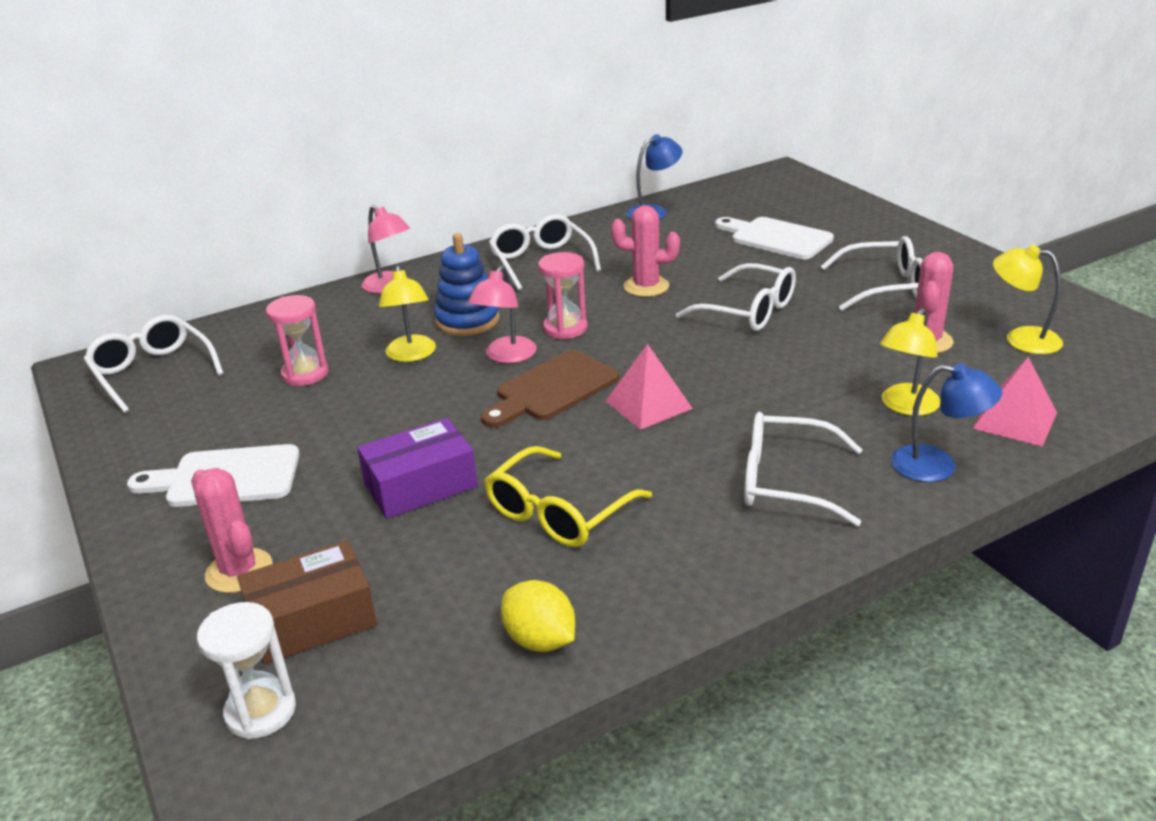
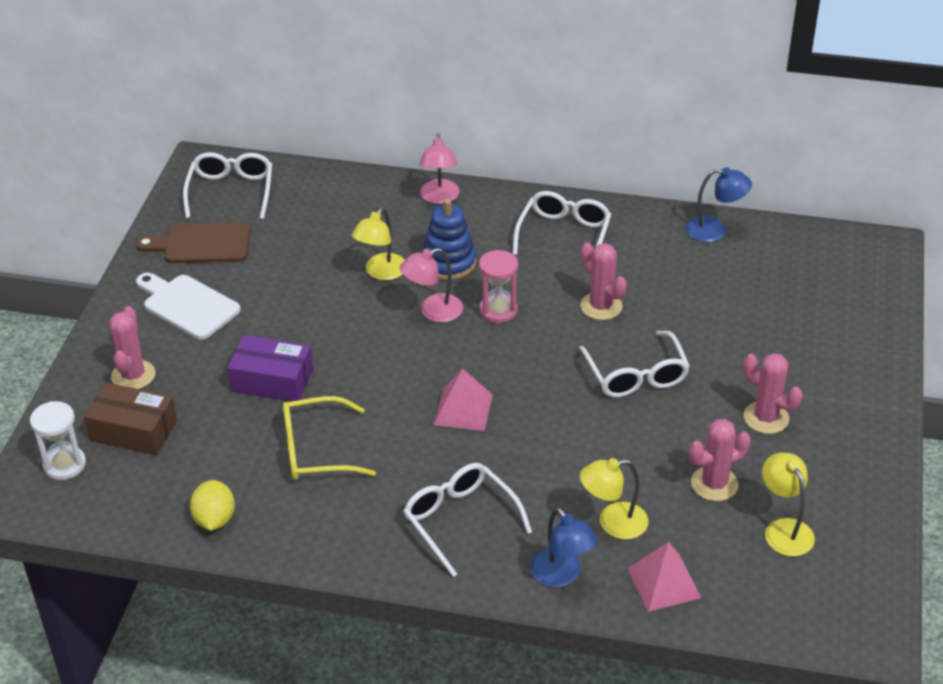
camera: 40 degrees right, 10 degrees up
pink hourglass [266,295,328,386] -> none
brown cutting board [481,350,619,428] -> brown cutting board moved to [135,222,250,263]
white cutting board [715,217,834,259] -> none
white glasses [821,236,923,311] -> pink cactus [743,353,802,434]

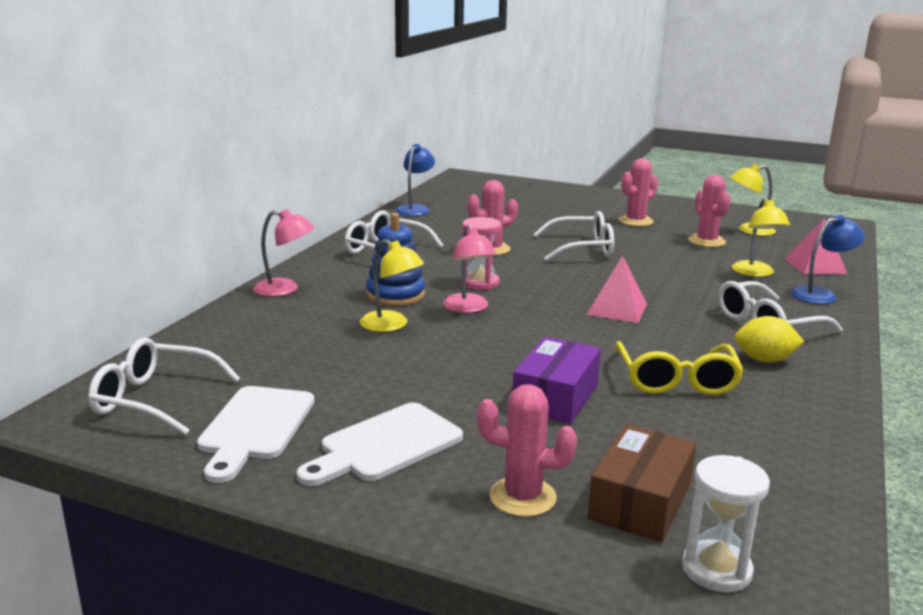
camera: 80 degrees left, 20 degrees down
brown cutting board [135,222,250,263] -> white cutting board [197,386,315,483]
yellow lemon [190,480,235,531] -> yellow lemon moved to [735,316,804,362]

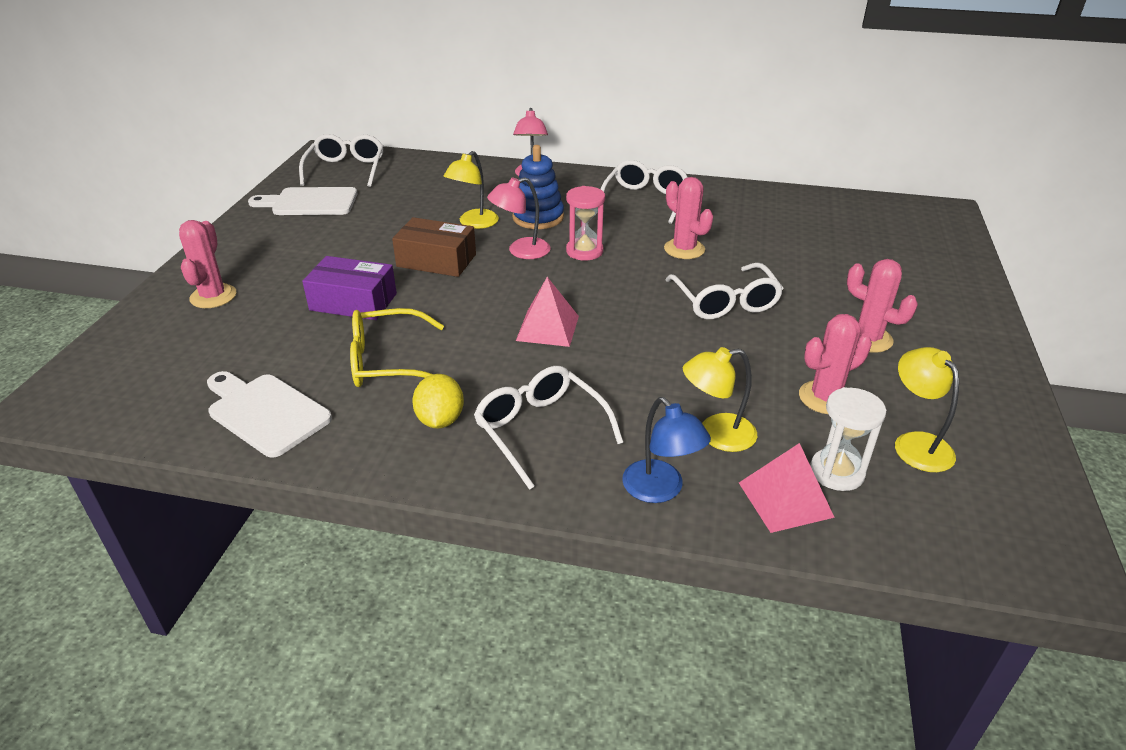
camera: 80 degrees right, 15 degrees up
white cutting board [297,402,463,486] -> white cutting board moved to [207,371,332,458]
blue lamp [395,144,435,216] -> none
brown box [588,424,696,542] -> brown box moved to [392,217,476,277]
white hourglass [682,455,770,592] -> white hourglass moved to [810,387,886,491]

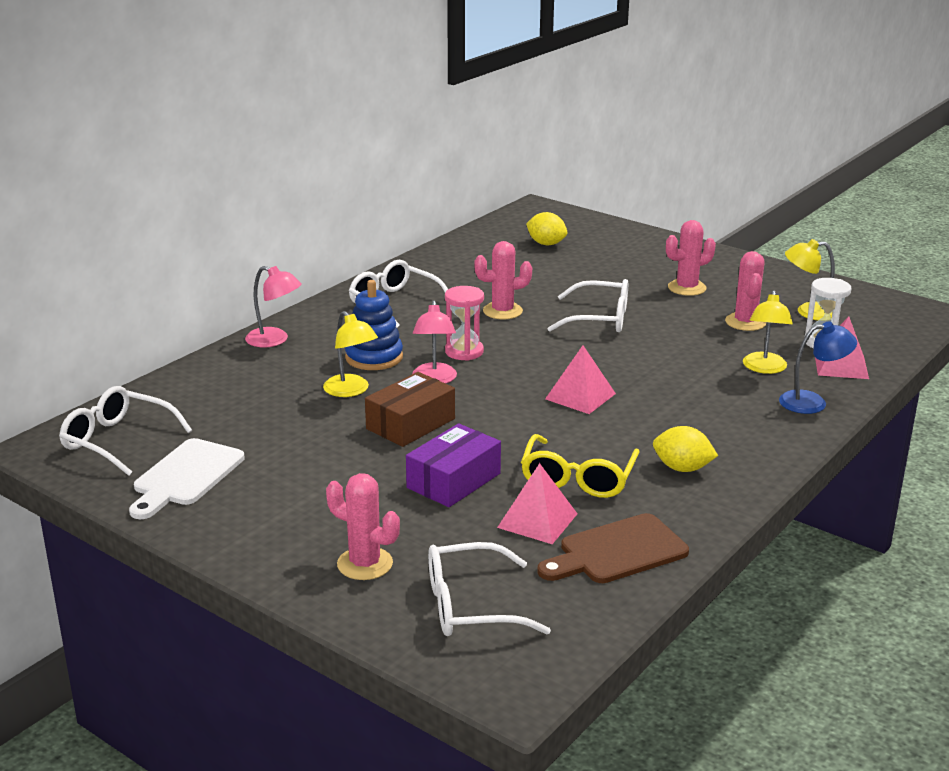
camera: 65 degrees left, 10 degrees down
white cutting board [207,371,332,458] -> brown cutting board [537,513,689,583]
white glasses [474,366,624,490] -> white glasses moved to [428,542,551,636]
none -> pink pyramid [497,463,577,544]
none -> yellow lemon [526,212,568,245]

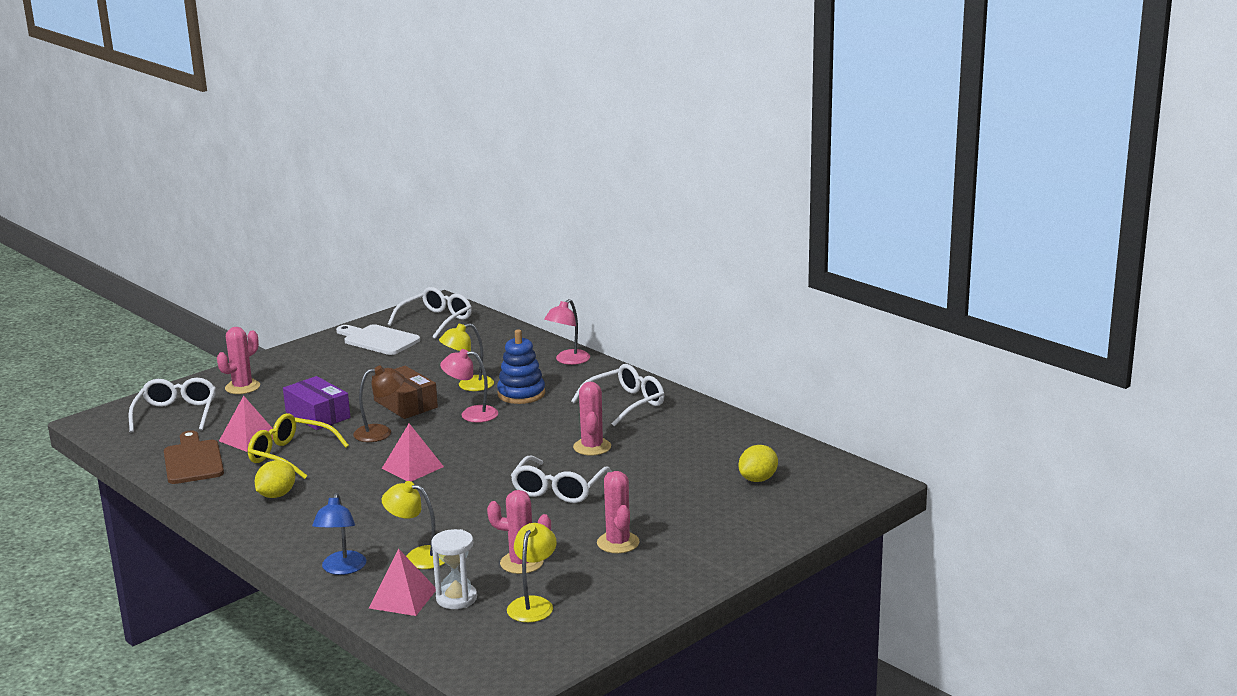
camera: 100 degrees right, 5 degrees down
pink hourglass [445,286,484,361] -> none
none -> brown lamp [353,366,405,442]

